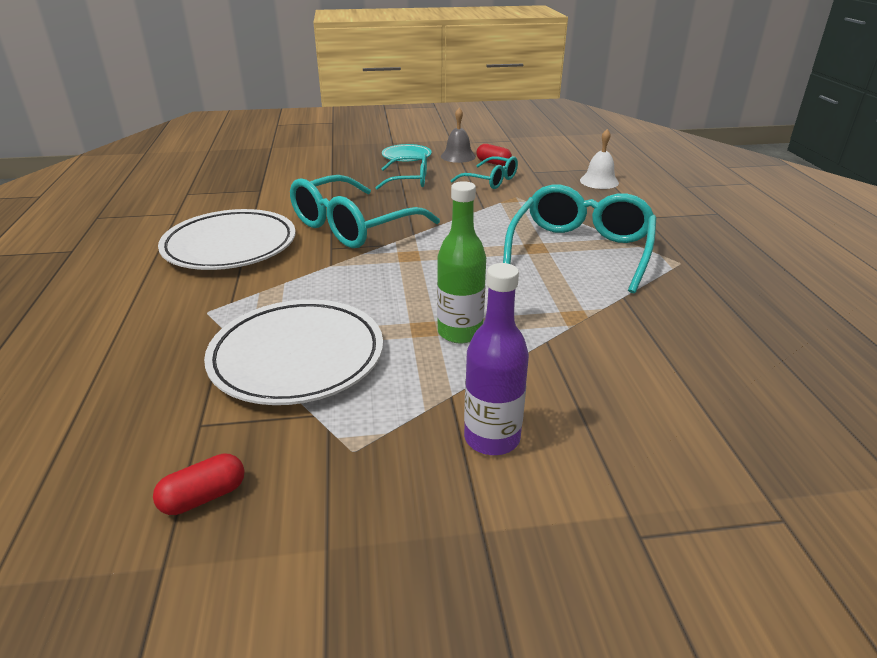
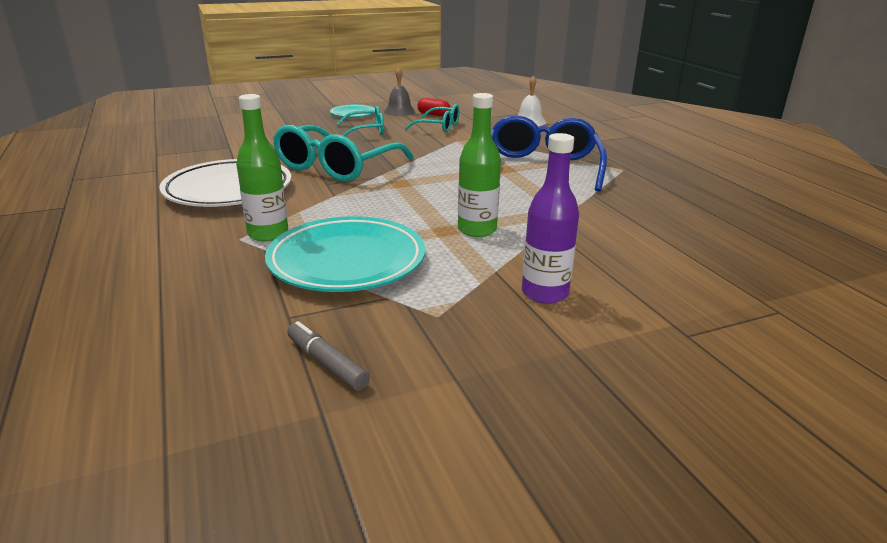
camera: 15 degrees left, 5 degrees down
red capsule [153,453,245,515] -> grey marker [287,321,370,391]
white plate [204,299,383,405] -> turquoise plate [265,216,425,292]
turquoise glasses [503,185,656,294] -> blue glasses [491,115,607,192]
none -> green bottle [236,94,288,242]

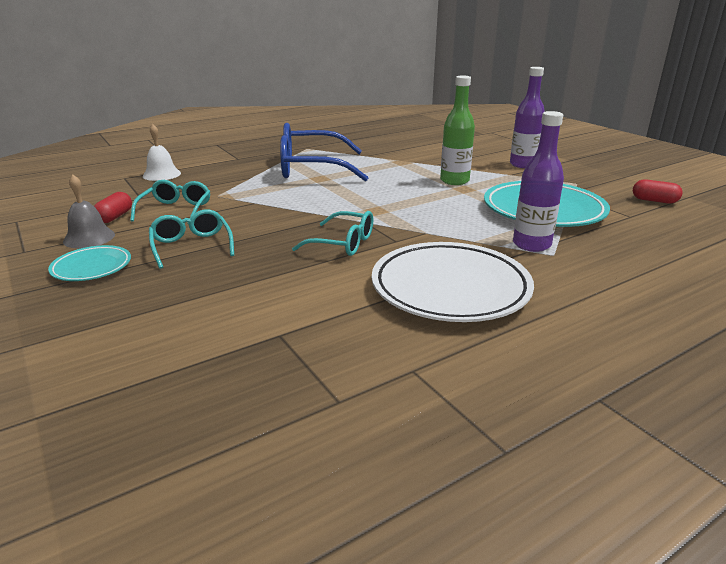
camera: 100 degrees left, 0 degrees up
green bottle [236,94,288,242] -> purple bottle [513,111,564,252]
turquoise glasses [273,125,414,182] -> turquoise glasses [292,211,373,256], size x0.55
grey marker [287,321,370,391] -> red capsule [633,179,683,204]

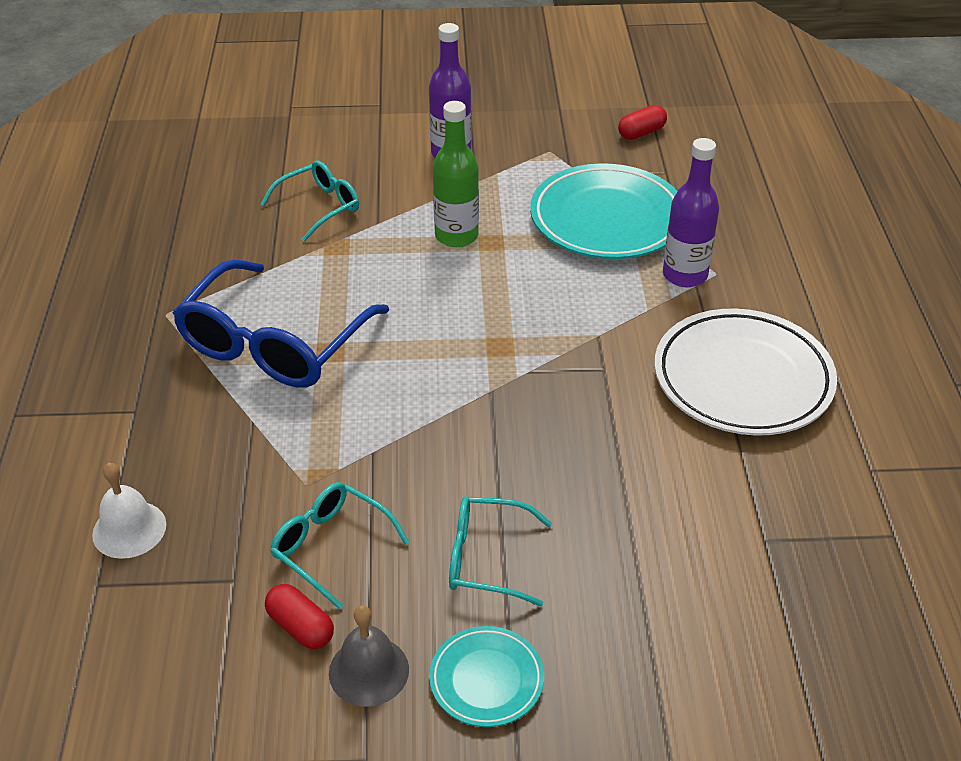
camera: 60 degrees left, 15 degrees up
turquoise glasses [292,211,373,256] -> turquoise glasses moved to [260,160,359,242]

